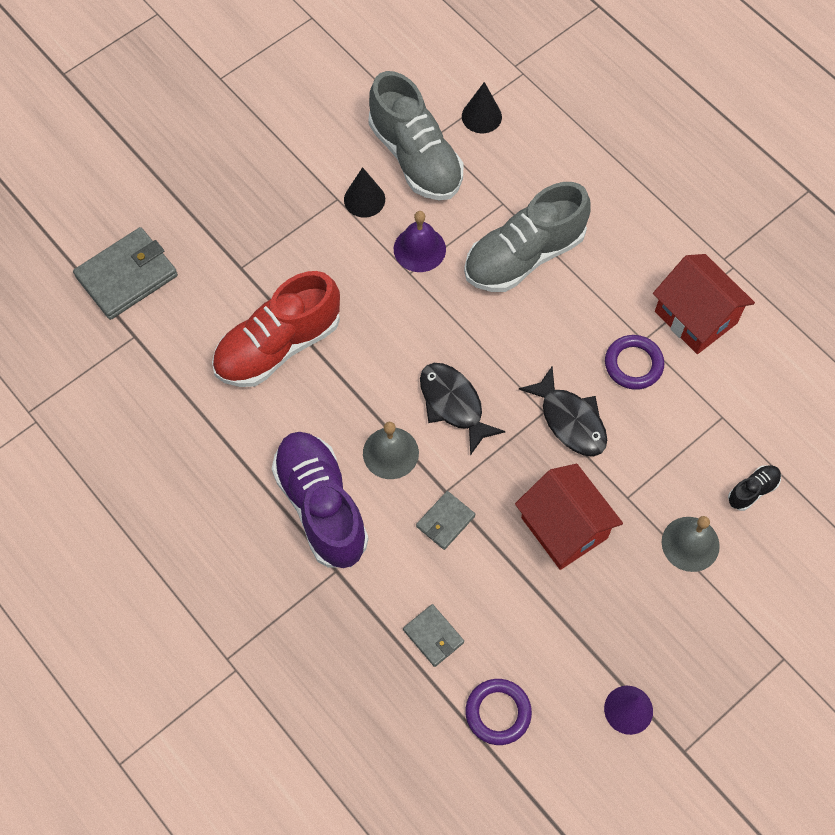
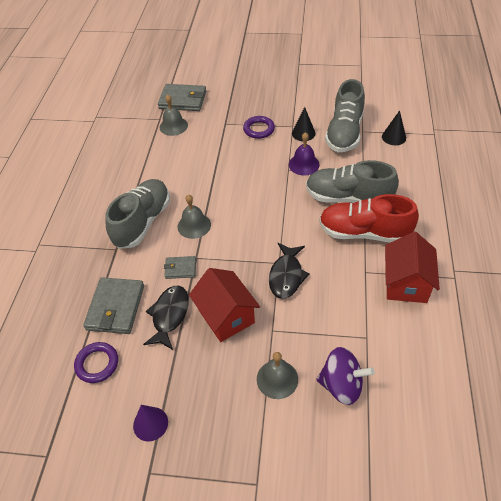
camera: 50 degrees right, 15 degrees down
red shoe [212,271,340,387] -> red shoe moved to [319,194,419,243]
purple shoe [272,432,368,568] -> grey shoe [105,179,170,249]
grey wallet [403,604,464,667] -> grey wallet [83,277,144,334], size x1.84
black fish [420,363,506,456] -> black fish moved to [143,285,189,350]
red house [515,464,623,570] -> red house turned 45 degrees counterclockwise [189,268,260,342]
purple ring [605,335,664,390] -> purple ring moved to [243,116,275,139]
black shoe [728,465,781,511] -> purple spinning top [316,347,374,405]
none -> grey bell [160,95,188,136]

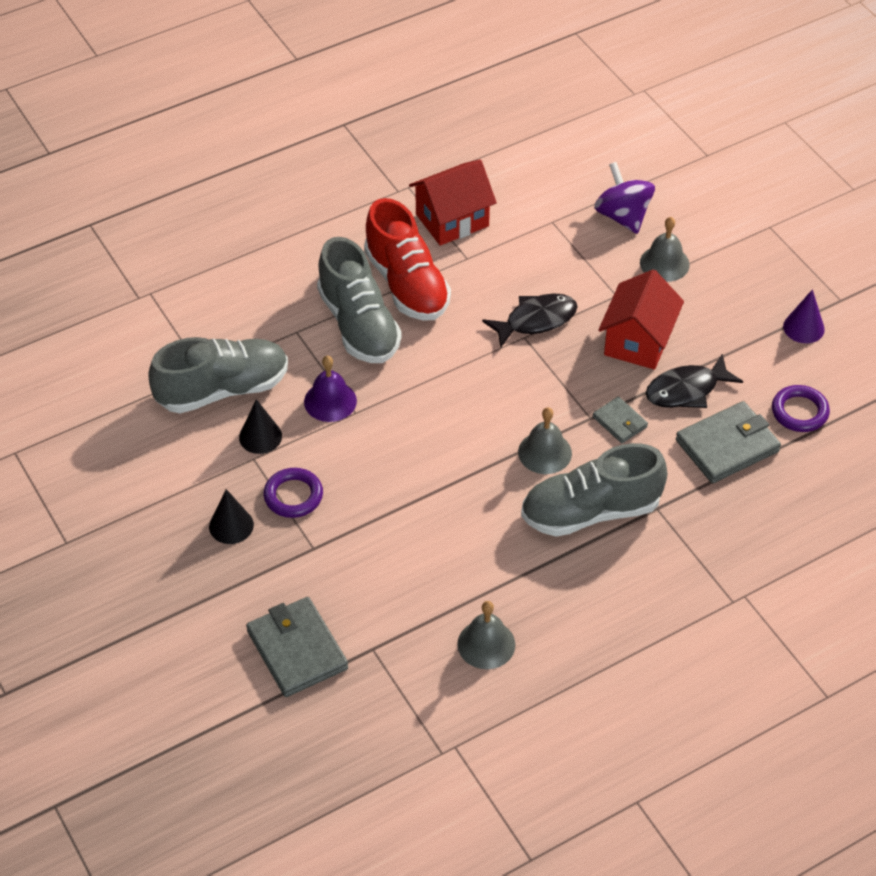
camera: 130 degrees left, 0 degrees up
grey bell [160,95,188,136] -> grey bell moved to [457,601,516,669]
black cone [382,110,406,145] -> black cone moved to [209,489,254,544]

